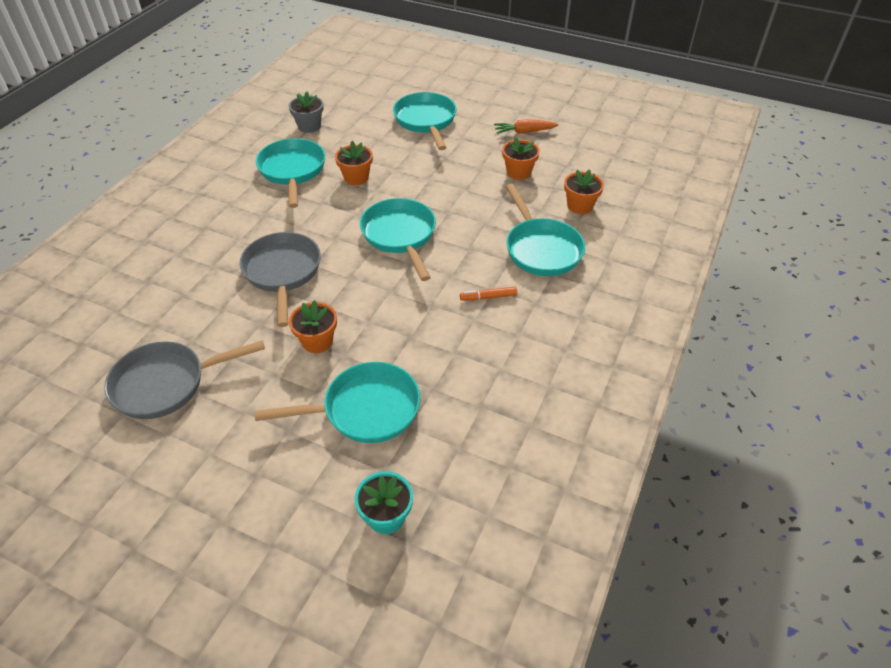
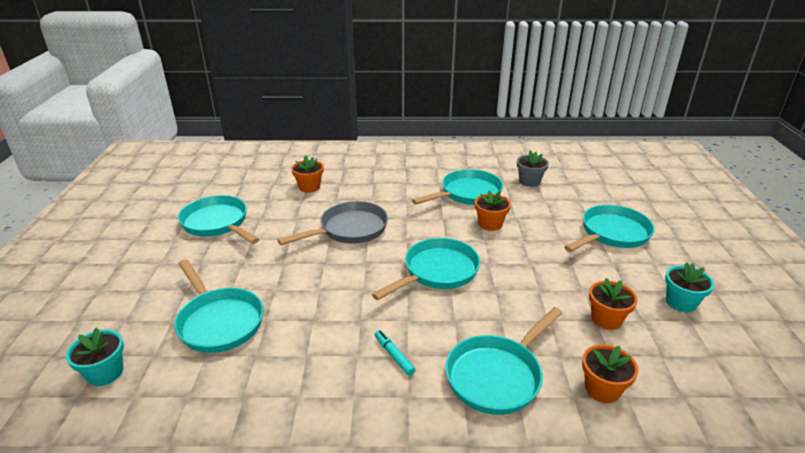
camera: 65 degrees right, 15 degrees down
grey pan [104,340,265,419] -> turquoise pan [178,195,259,244]
orange flower pot [289,300,337,353] -> orange flower pot moved to [291,155,324,193]
orange marker [460,287,517,301] -> turquoise marker [375,330,415,376]
orange carrot [494,119,559,134] -> turquoise flower pot [665,262,714,312]

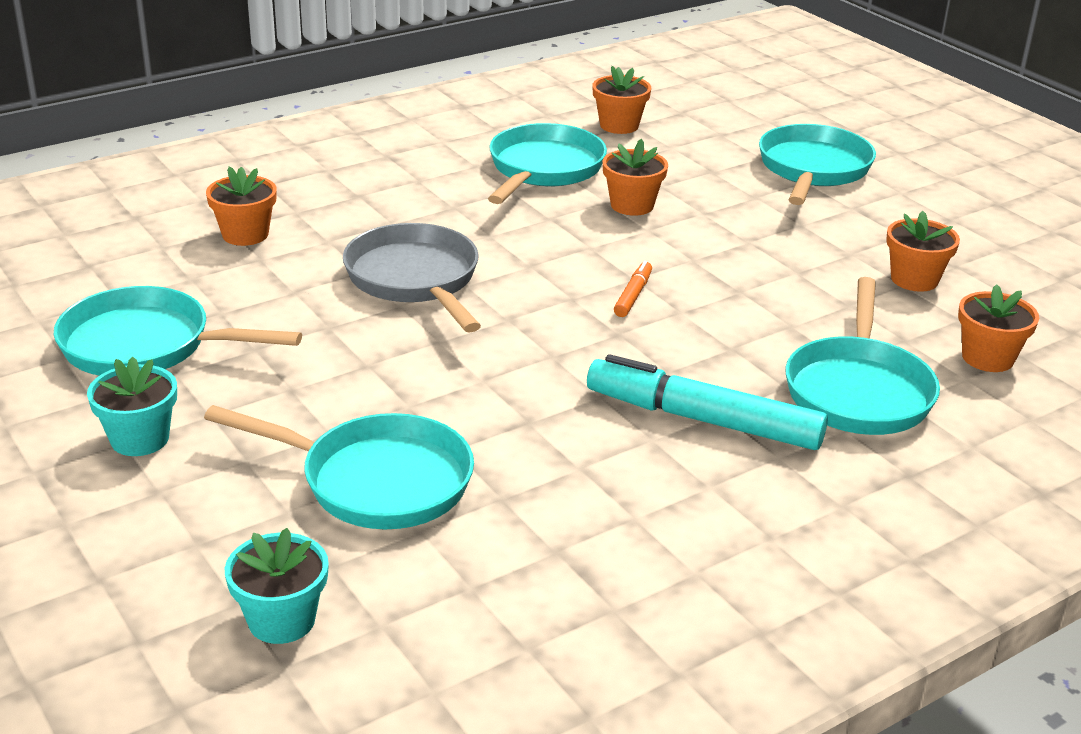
camera: 35 degrees left, 0 degrees up
grey pan [278,201,388,245] -> grey pan turned 45 degrees counterclockwise [343,223,481,332]
turquoise pan [372,238,480,300] -> orange marker [614,261,652,317]
turquoise marker [375,330,415,376] -> turquoise marker [587,354,828,450], size x2.24
grey flower pot [517,150,549,187] -> orange flower pot [592,66,651,134]
turquoise flower pot [665,262,714,312] -> turquoise flower pot moved to [87,357,177,456]

